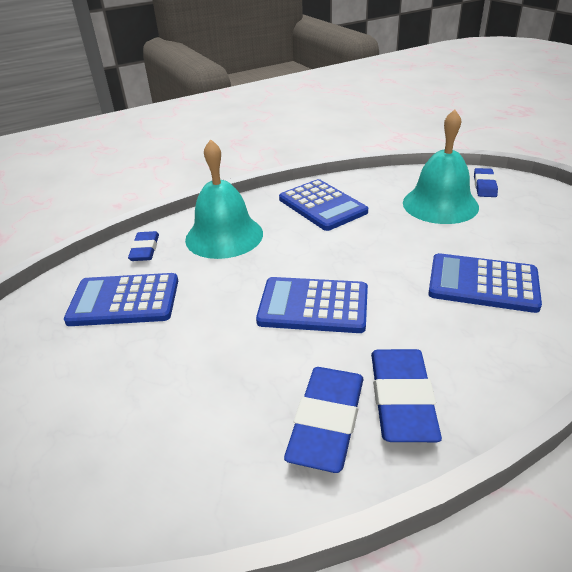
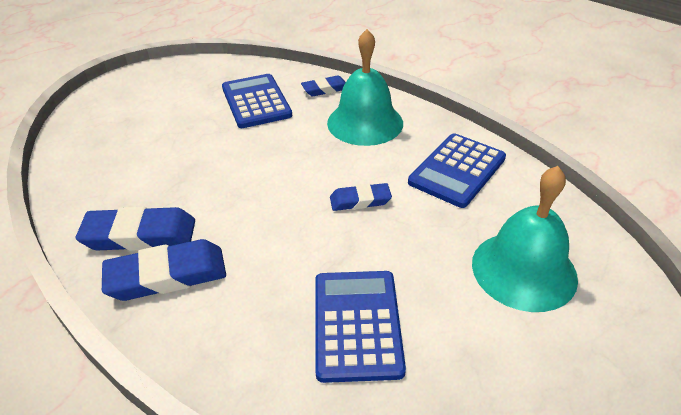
camera: 70 degrees right, 5 degrees up
blue calculator [256,277,368,333] -> none
blue eraser [474,168,498,197] -> blue eraser moved to [330,183,392,211]

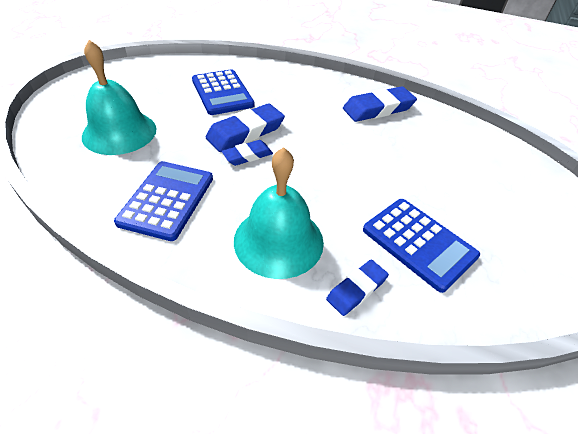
camera: 155 degrees right, 5 degrees up
blue eraser [102,239,226,301] -> blue eraser moved to [206,103,285,152]

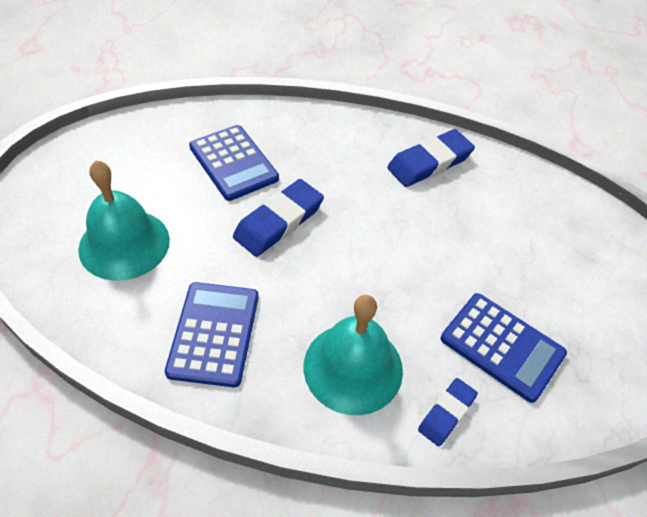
camera: 10 degrees left, 5 degrees up
blue eraser [222,140,273,166] -> none

